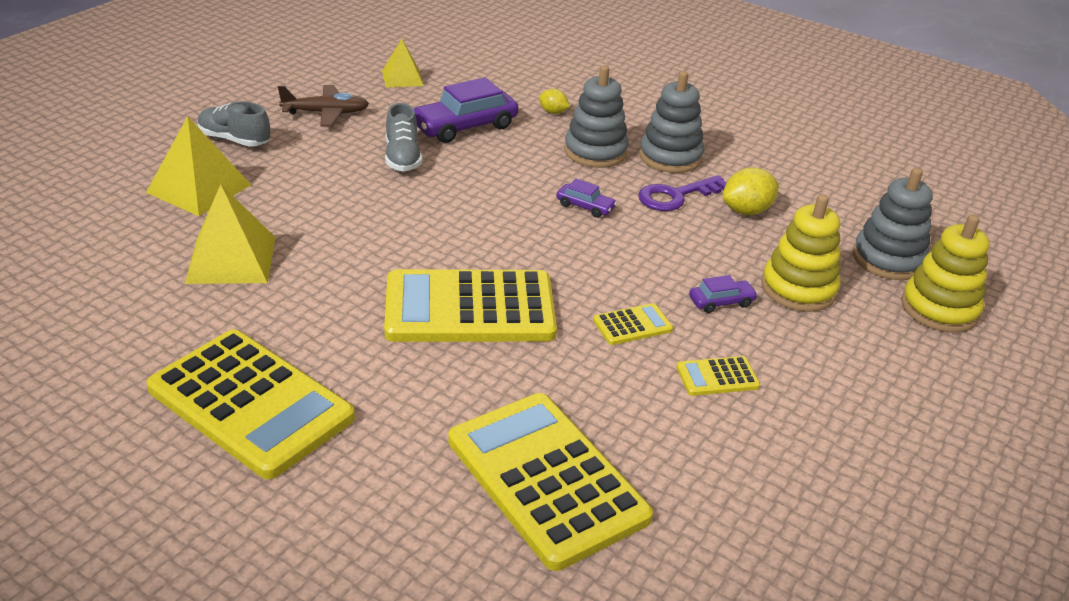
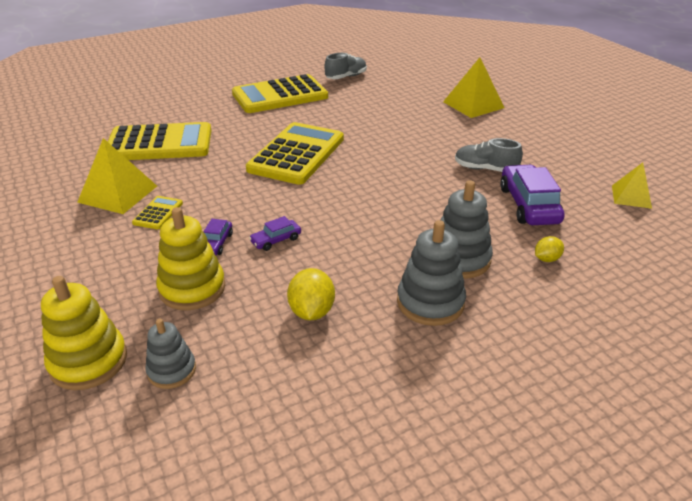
camera: 120 degrees right, 0 degrees up
yellow pyramid [185,184,275,284] -> yellow pyramid moved to [77,138,157,214]
grey shoe [198,101,270,147] -> grey shoe moved to [325,53,367,79]
brown plane [278,85,369,127] -> none
purple car [556,179,617,218] -> purple car moved to [249,216,301,251]
yellow calculator [593,303,673,345] -> none
purple key [638,175,726,211] -> none
grey stacking toy [853,168,932,280] -> grey stacking toy [145,319,196,389], size x0.63

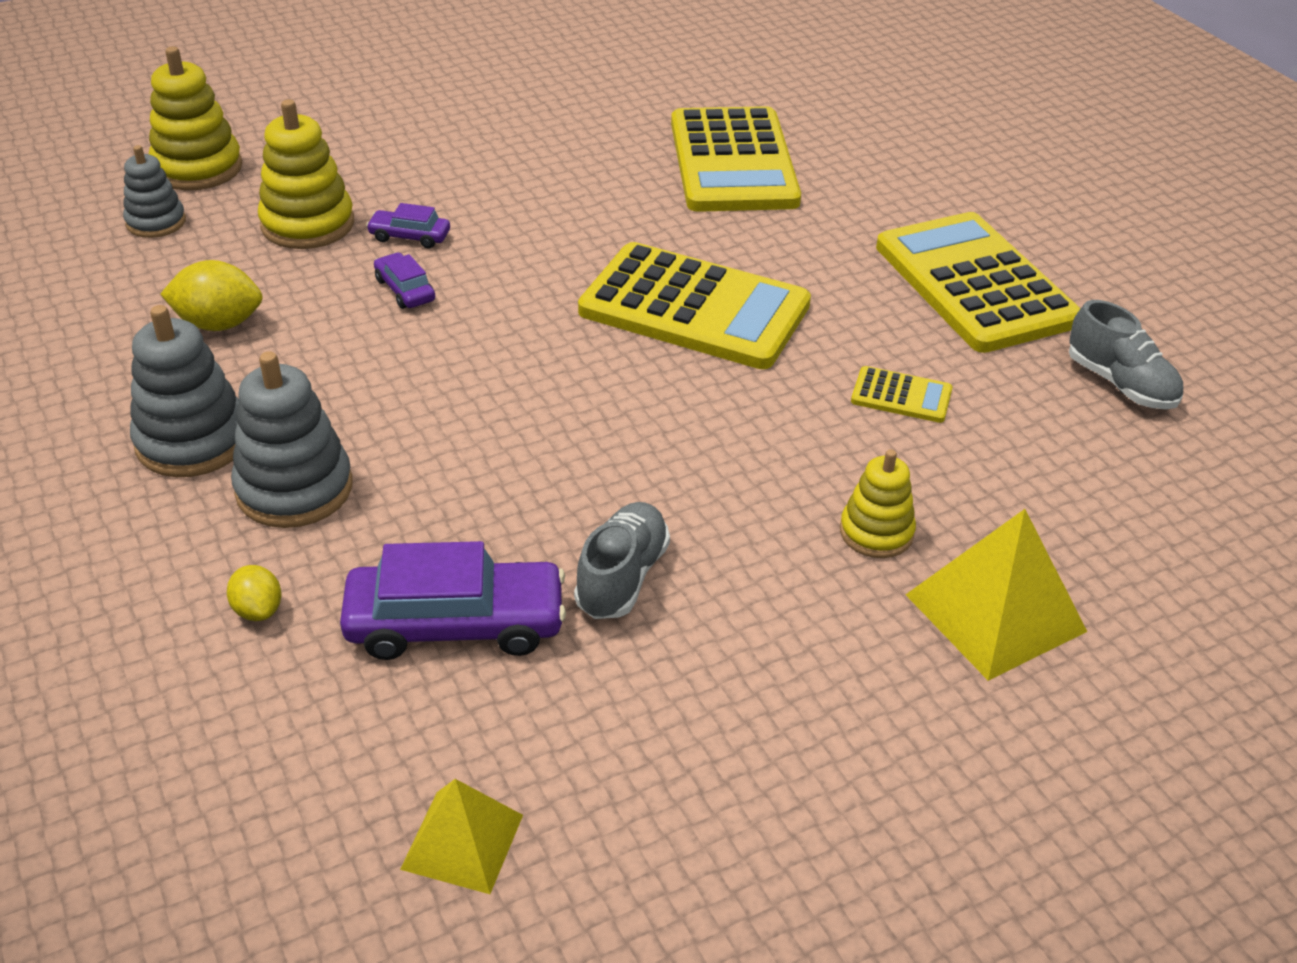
camera: 90 degrees right, 5 degrees up
yellow pyramid [77,138,157,214] -> none
yellow calculator [132,196,183,229] -> yellow calculator moved to [851,366,953,423]
none -> yellow stacking toy [840,449,916,558]

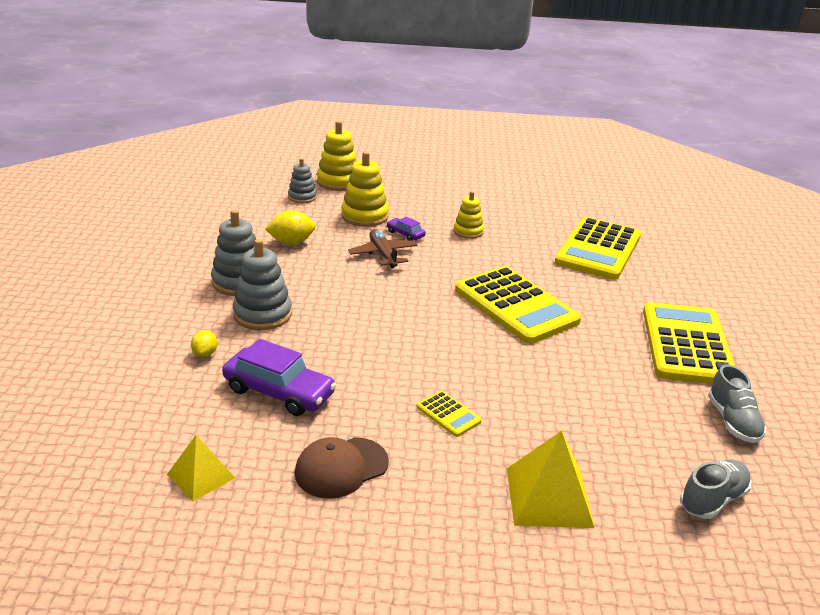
camera: 30 degrees right, 10 degrees down
yellow lemon [160,260,263,331] -> yellow lemon turned 45 degrees counterclockwise [265,210,315,245]
purple car [374,253,435,309] -> brown plane [348,229,418,269]
grey shoe [574,502,670,619] -> grey shoe moved to [680,460,751,519]
yellow stacking toy [840,449,916,558] -> yellow stacking toy moved to [453,191,484,239]
yellow calculator [851,366,953,423] -> yellow calculator moved to [417,391,482,437]
none -> brown cap [295,437,389,499]

